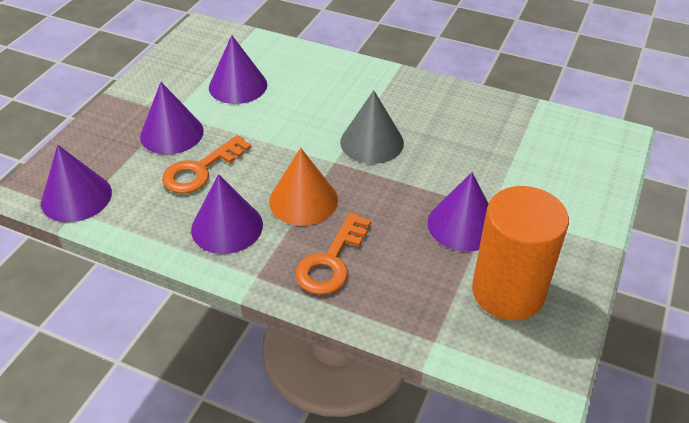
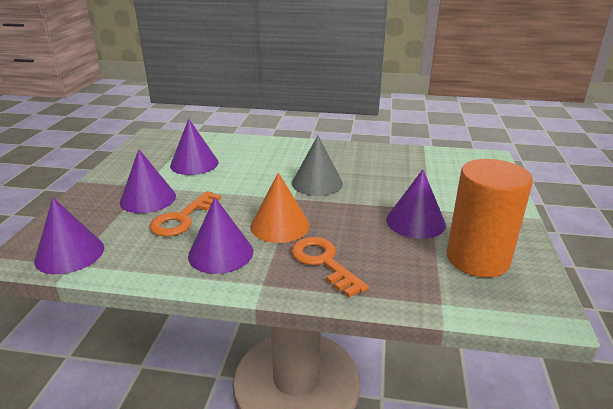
camera: 15 degrees left, 15 degrees down
orange key [295,212,371,295] -> orange key turned 135 degrees clockwise [291,237,369,298]

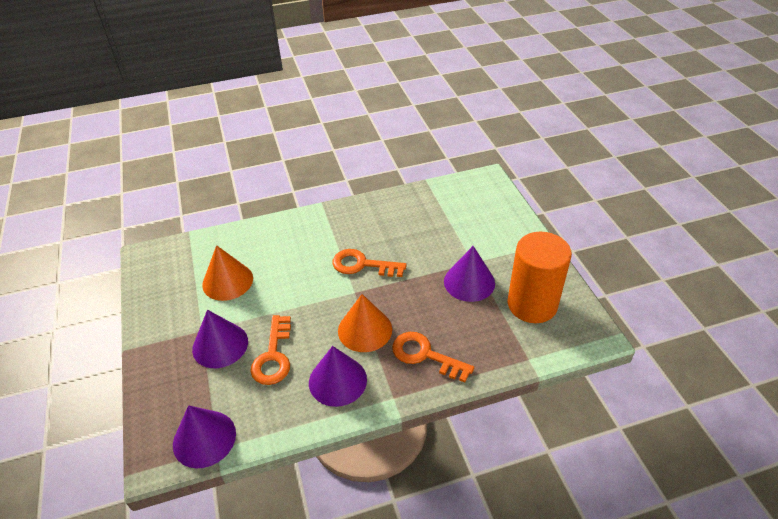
camera: 25 degrees left, 15 degrees up
purple cone [170,119,219,175] -> orange cone [202,245,253,301]
grey cone [292,136,343,196] -> orange key [332,249,407,277]

